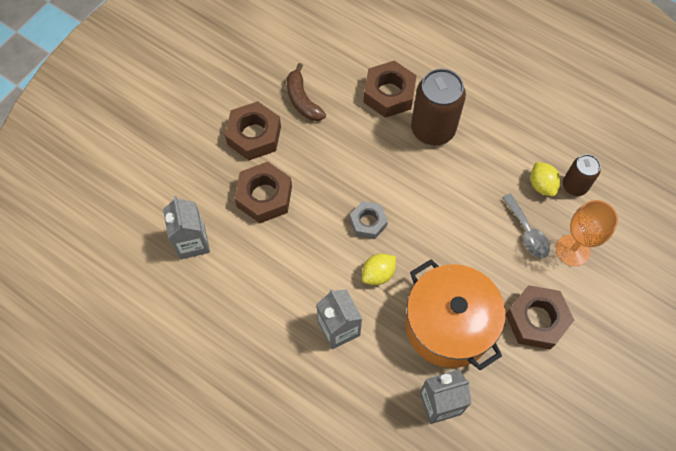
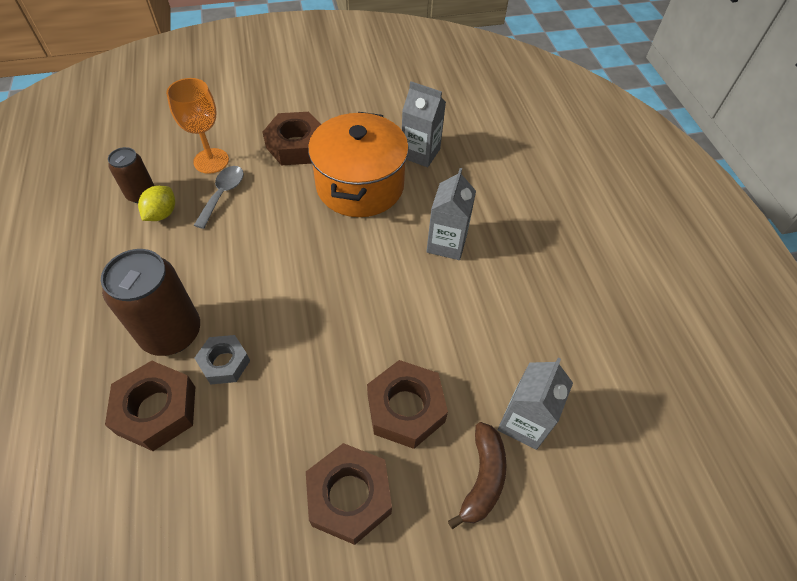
camera: 140 degrees left, 10 degrees down
brown banana [287,63,326,121] -> brown banana moved to [448,422,507,529]
grey nut [350,201,388,239] -> grey nut moved to [195,335,250,385]
yellow lemon [362,254,396,285] -> none

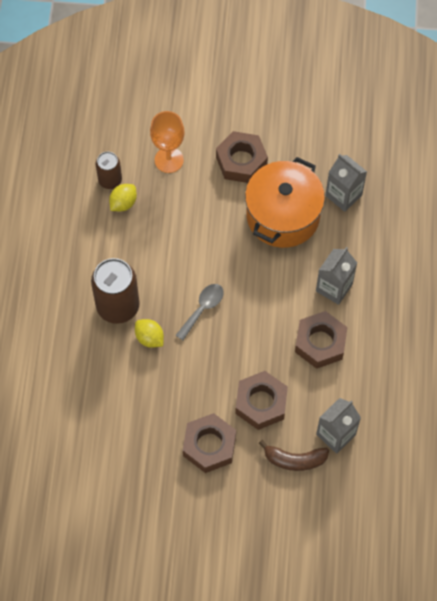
camera: 20 degrees right, 10 degrees up
brown nut [105,361,195,451] -> brown nut moved to [295,311,348,369]
grey spoon [194,166,244,229] -> grey spoon moved to [176,284,224,340]
grey nut [195,335,250,385] -> yellow lemon [135,319,164,348]
brown banana [448,422,507,529] -> brown banana turned 60 degrees clockwise [259,440,329,471]

